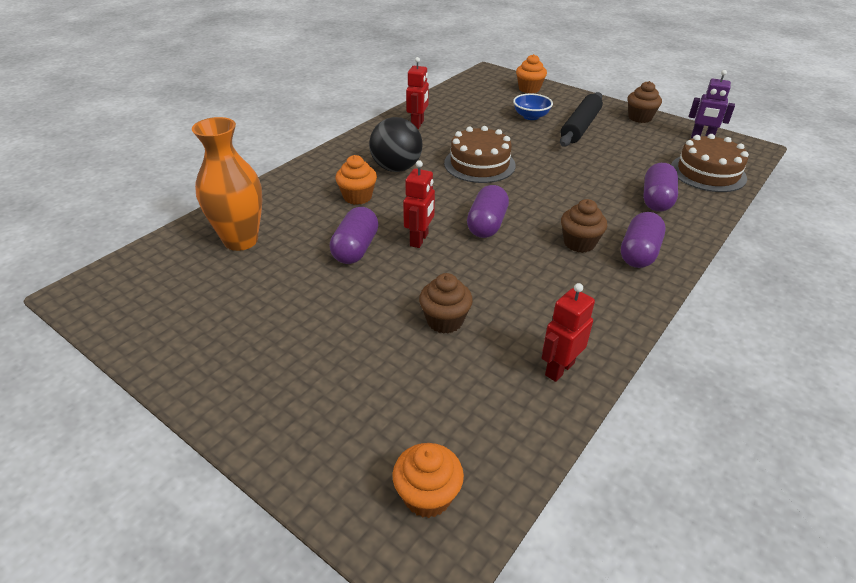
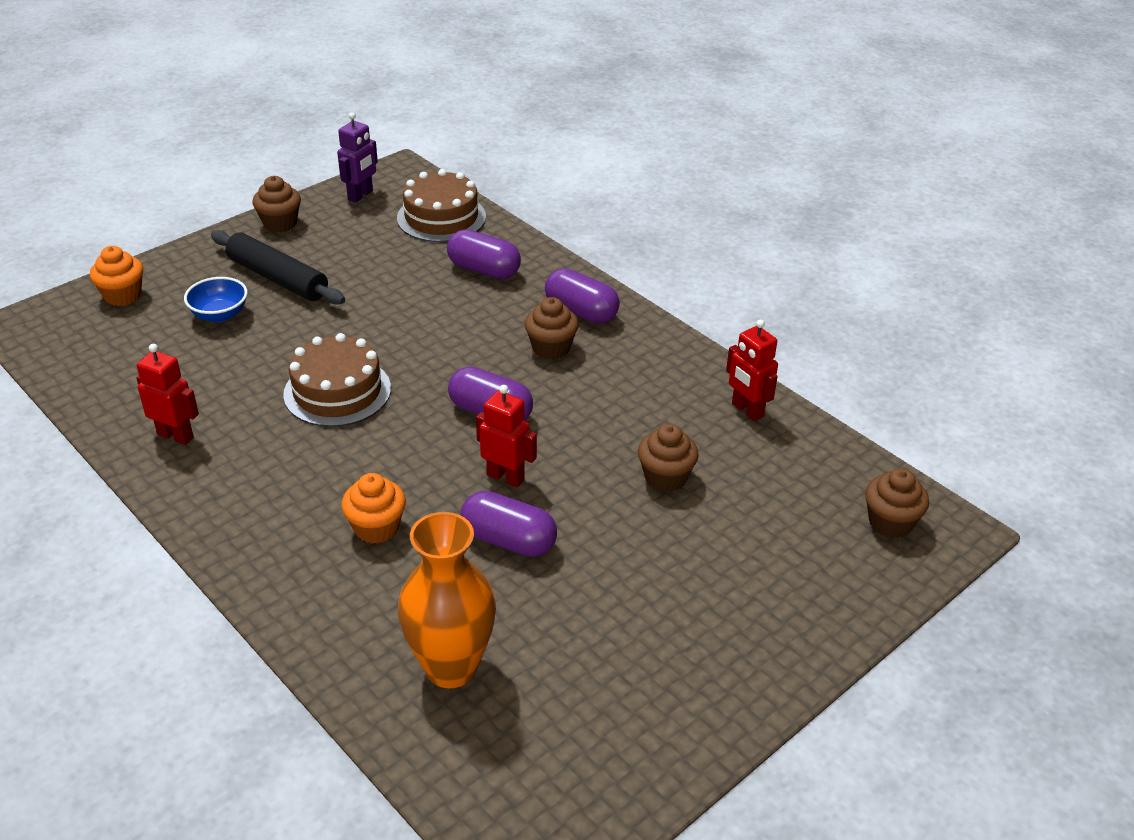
camera: 80 degrees left, 0 degrees up
black ball [369,117,423,172] -> none
orange cupcake [392,443,464,518] -> brown cupcake [865,468,929,538]

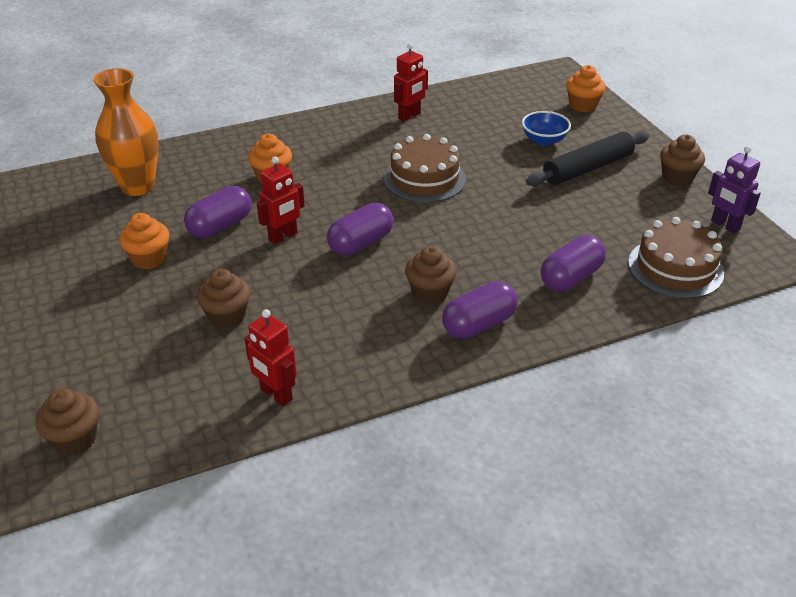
camera: 110 degrees right, 0 degrees up
red robot [726,319,778,421] -> red robot turned 120 degrees counterclockwise [245,309,297,406]
none -> orange cupcake [119,213,169,269]

